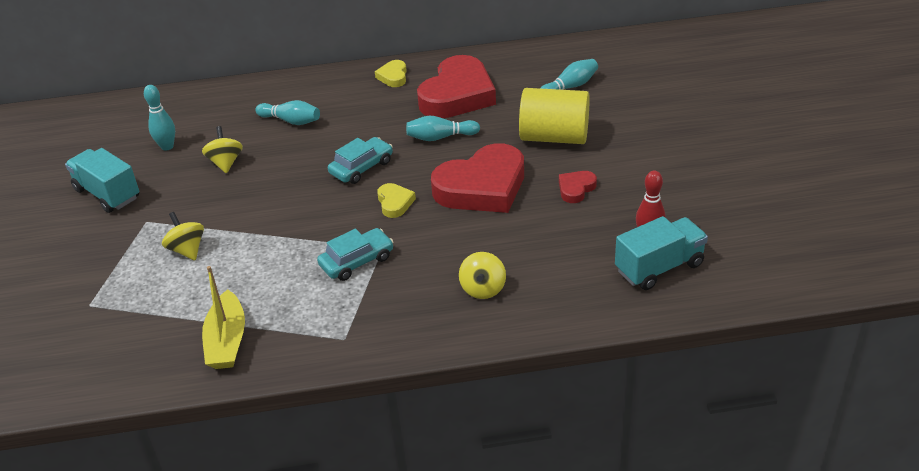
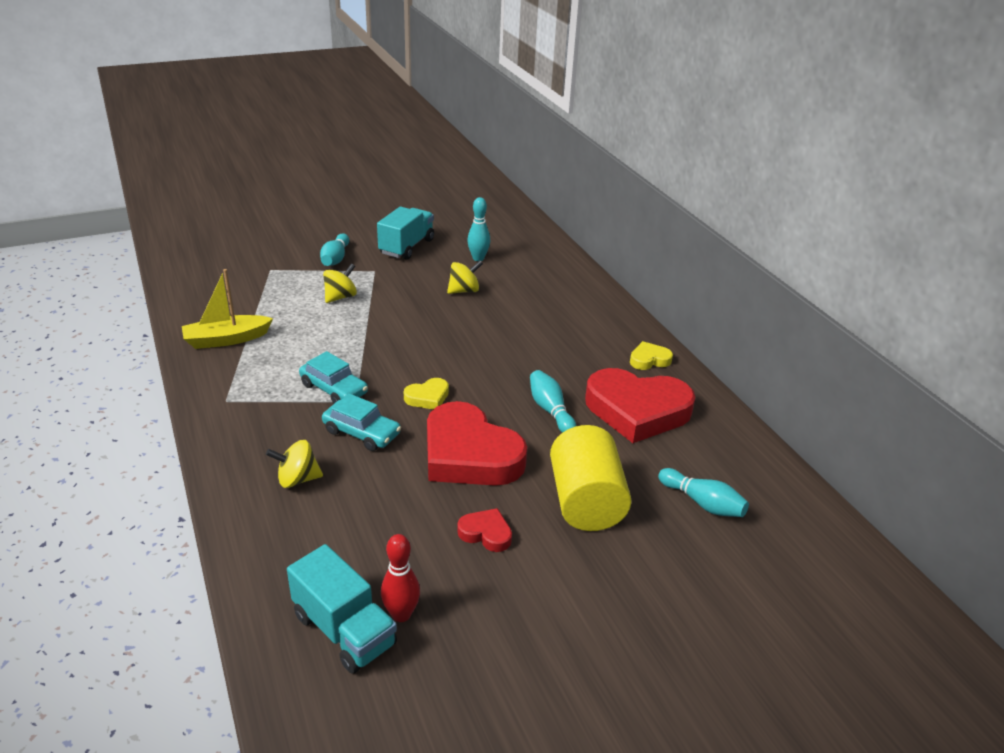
camera: 70 degrees right, 5 degrees down
turquoise bowling pin [255,100,320,125] -> turquoise bowling pin moved to [320,233,349,266]
turquoise car [328,137,393,184] -> turquoise car moved to [322,394,401,451]

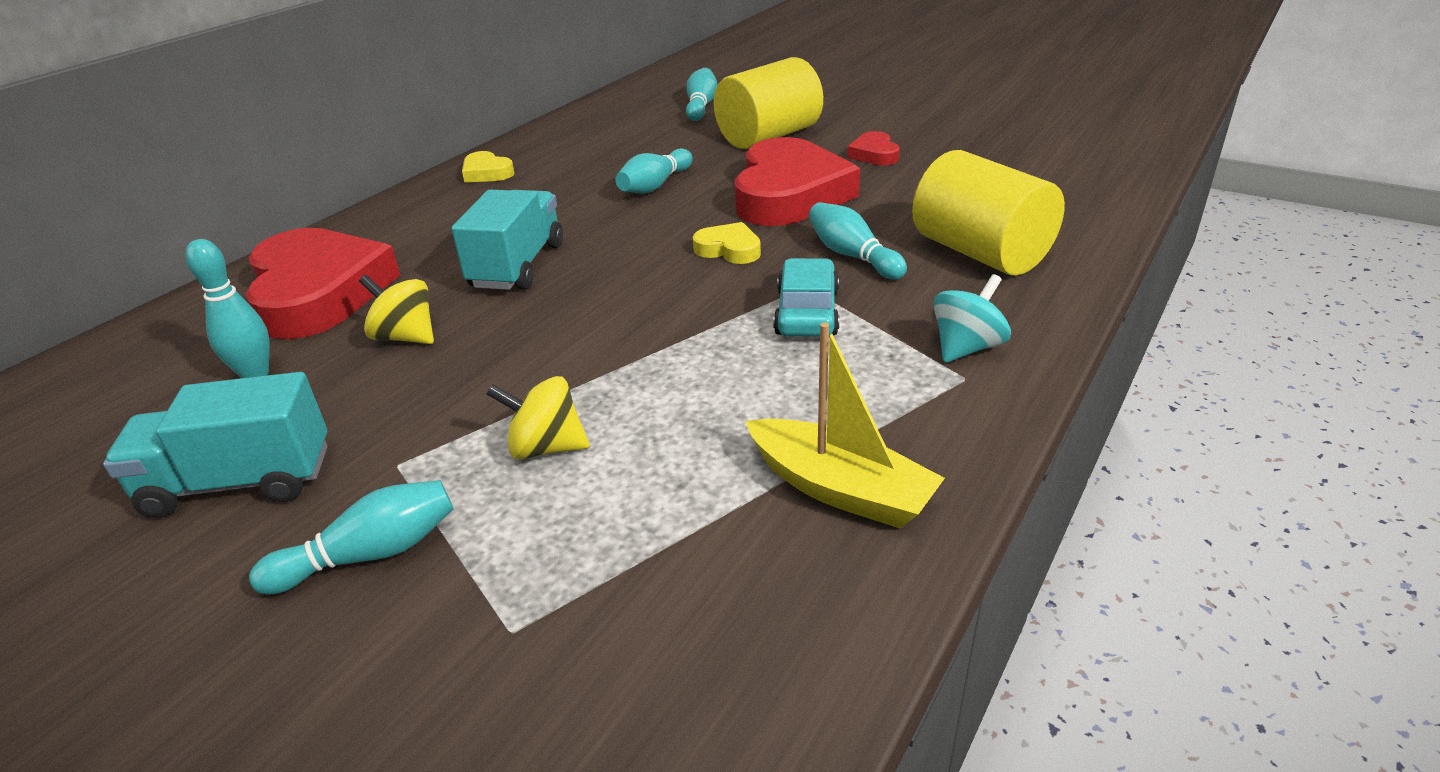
camera: 120 degrees left, 0 degrees up
yellow spinning top [266,440,323,488] -> yellow cylinder [912,150,1065,276]
turquoise truck [287,544,397,674] -> turquoise truck moved to [451,190,563,290]
turquoise car [322,394,401,451] -> turquoise bowling pin [809,202,907,280]
red bowling pin [381,534,420,622] -> none
red heart [585,368,695,443] -> red heart moved to [246,228,400,339]
none -> turquoise spinning top [934,274,1011,363]

